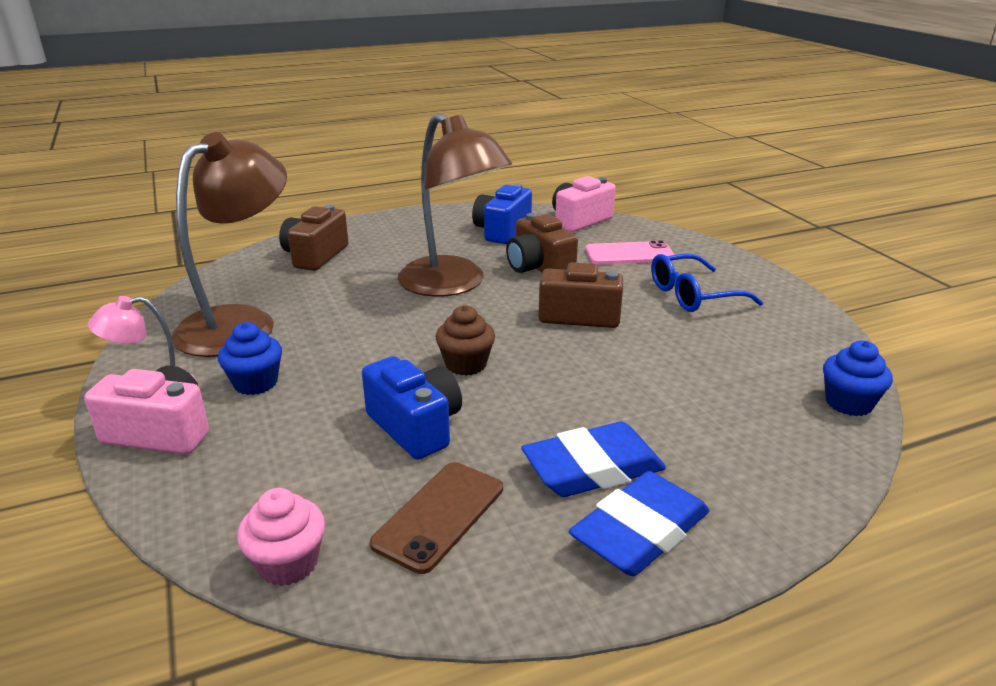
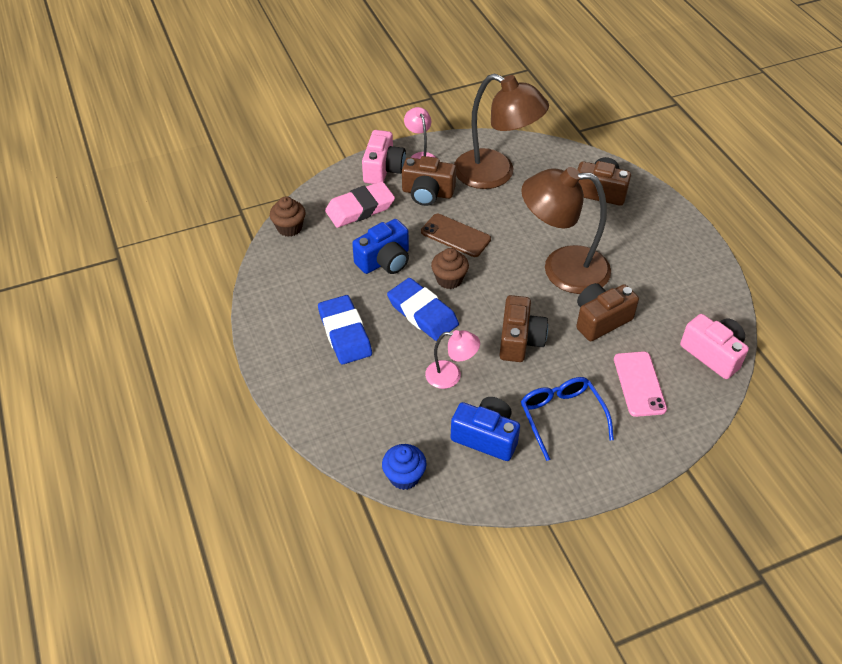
camera: 90 degrees right, 20 degrees up
blue cupcake [218,322,282,395] -> brown camera [402,156,456,206]
pink cupcake [237,488,325,586] -> brown cupcake [270,196,305,237]
brown phone [370,462,503,574] -> brown phone moved to [421,214,491,257]
brown lamp [398,113,512,297] -> brown lamp turned 45 degrees clockwise [521,167,611,294]
blue camera [472,184,532,244] -> blue camera moved to [450,397,520,461]
blue eraser [569,471,709,576] -> blue eraser moved to [387,278,459,341]
none -> pink eraser [325,181,395,228]
none -> pink lamp [425,330,480,389]

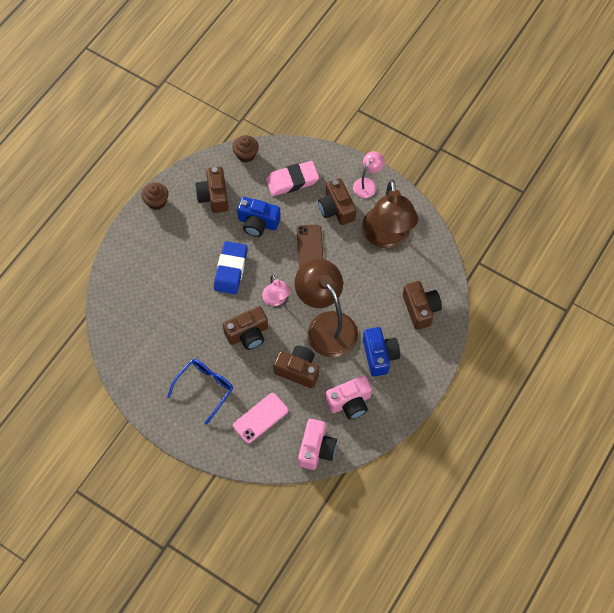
camera: 55 degrees right, 15 degrees up
blue eraser [318,295,372,364] -> none
pink eraser [325,181,395,228] -> pink eraser turned 45 degrees counterclockwise [266,161,319,196]
pink camera [362,130,406,184] -> pink camera moved to [325,375,372,420]
blue cupcake [382,444,427,490] -> none
pink lamp [425,330,480,389] -> pink lamp moved to [262,275,291,306]
brown cupcake [431,248,469,289] -> brown cupcake moved to [142,182,168,210]
blue camera [450,397,520,461] -> blue camera moved to [363,327,400,377]
none -> brown camera [195,166,229,213]

